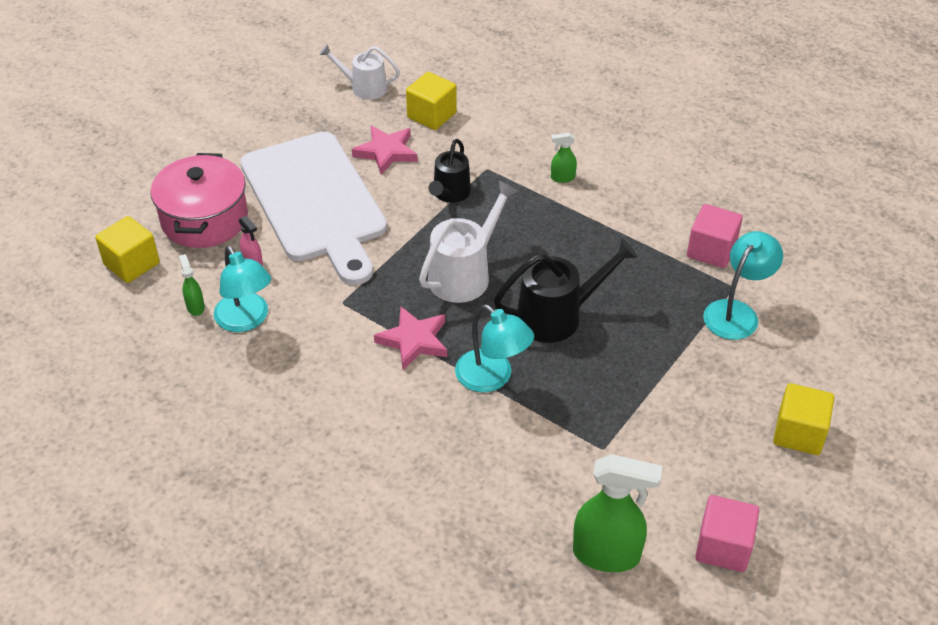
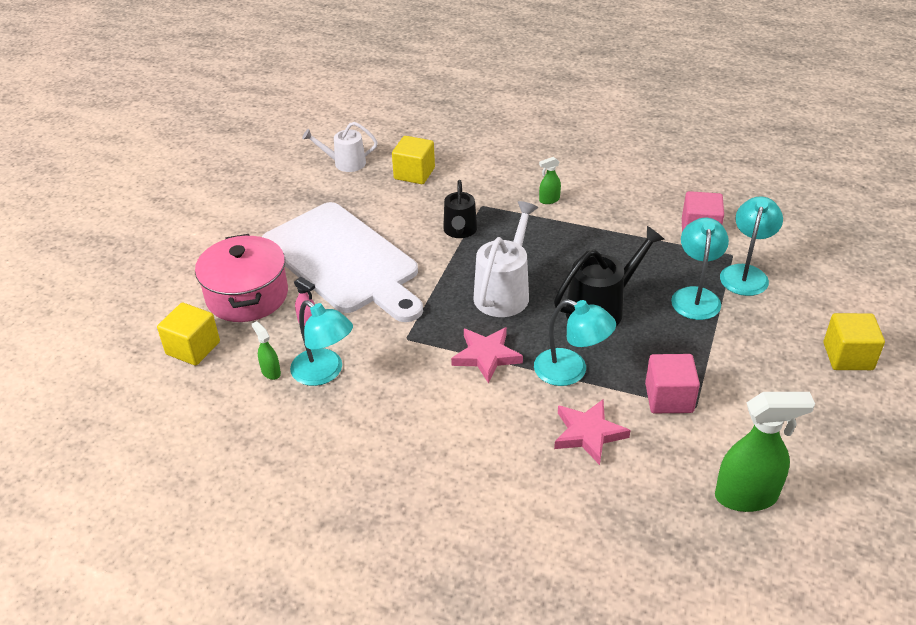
camera: 15 degrees left, 5 degrees down
pink star [352,126,418,175] -> pink star moved to [554,399,631,465]
pink cube [695,495,759,572] -> pink cube moved to [645,354,700,413]
none -> turquoise lamp [671,218,729,320]

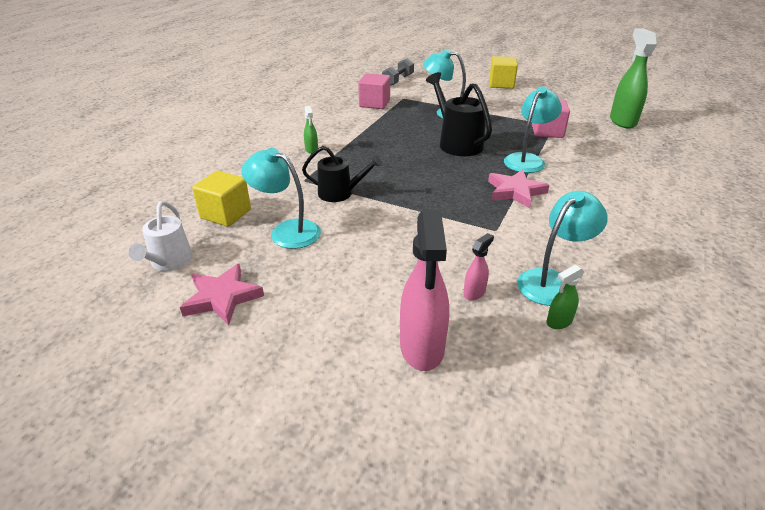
camera: 85 degrees left, 5 degrees down
yellow cube [157,303,220,366] -> none
pink pot [195,234,288,322] -> pink spray bottle [400,210,449,371]
white cutting board [262,202,423,322] -> none
white watering can [473,201,538,317] -> none
pink star [554,399,631,465] -> pink star moved to [180,264,264,325]
turquoise lamp [720,196,783,296] -> turquoise lamp moved to [241,148,321,249]
none -> grey dumbbell [382,58,414,86]

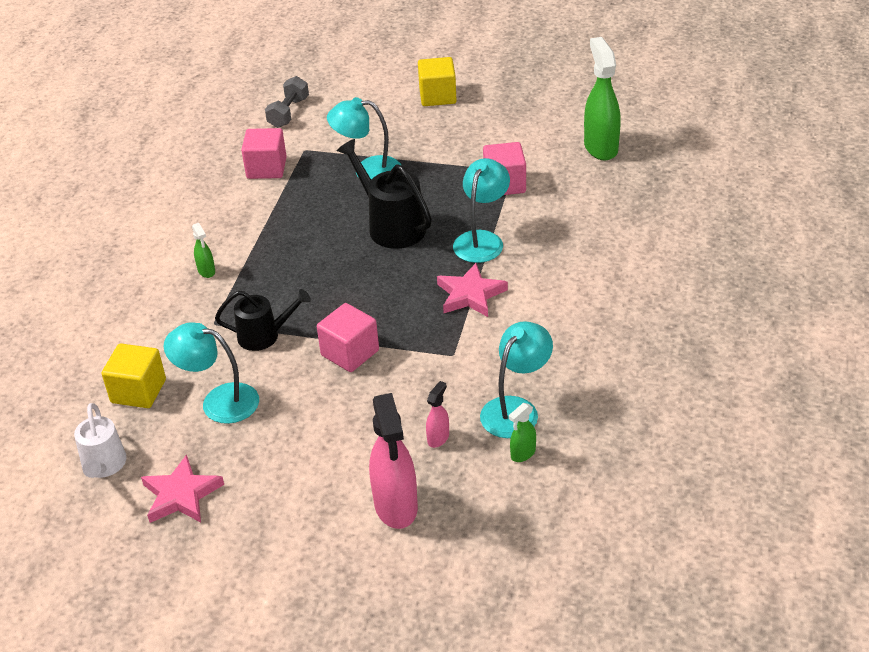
camera: 10 degrees left, 5 degrees up
none -> pink cube [317,303,379,372]

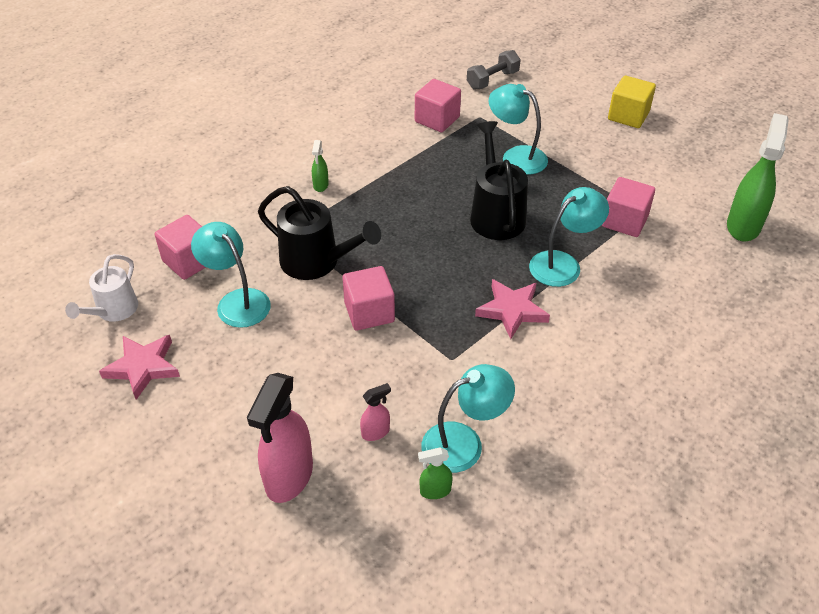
camera: 30 degrees right, 5 degrees up
yellow cube [102,344,166,408] -> pink cube [155,215,206,280]
black watering can [215,289,311,351] -> black watering can [258,186,381,280], size x1.51

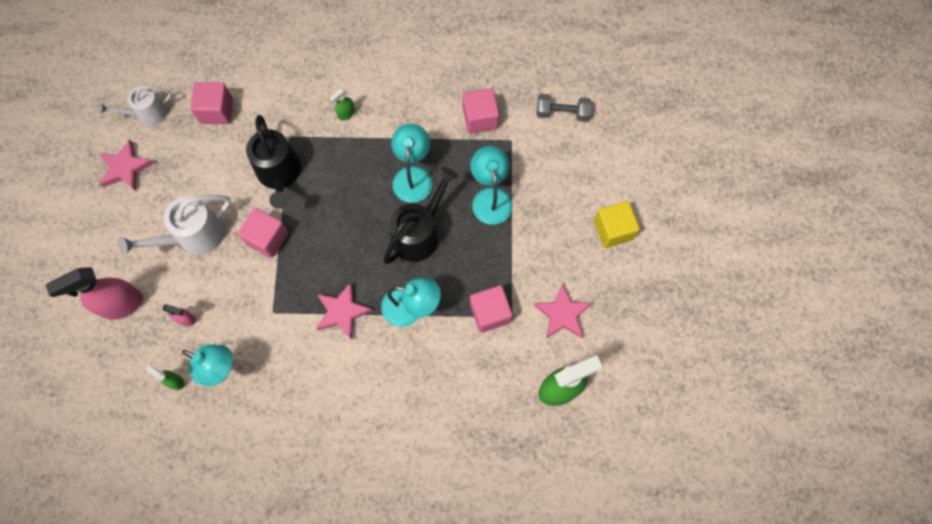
camera: 45 degrees right, 25 degrees up
turquoise lamp [191,222,271,328] -> turquoise lamp moved to [391,124,432,203]
none -> white watering can [118,195,231,255]
none -> pink star [534,283,592,338]

